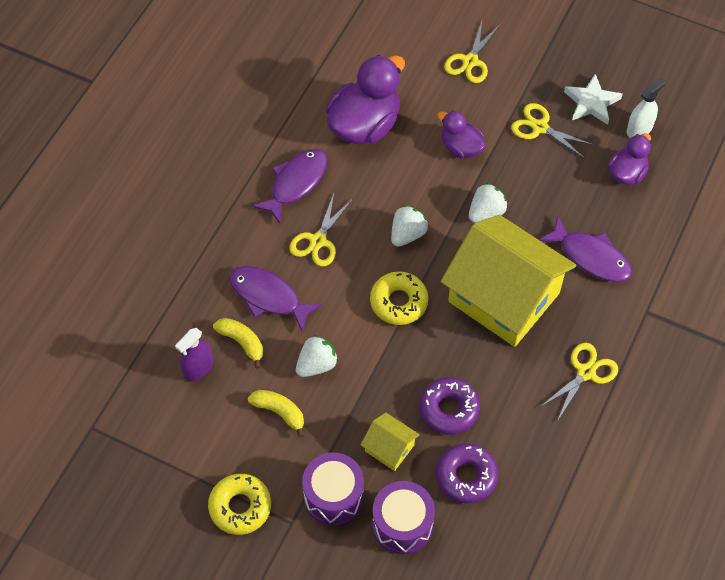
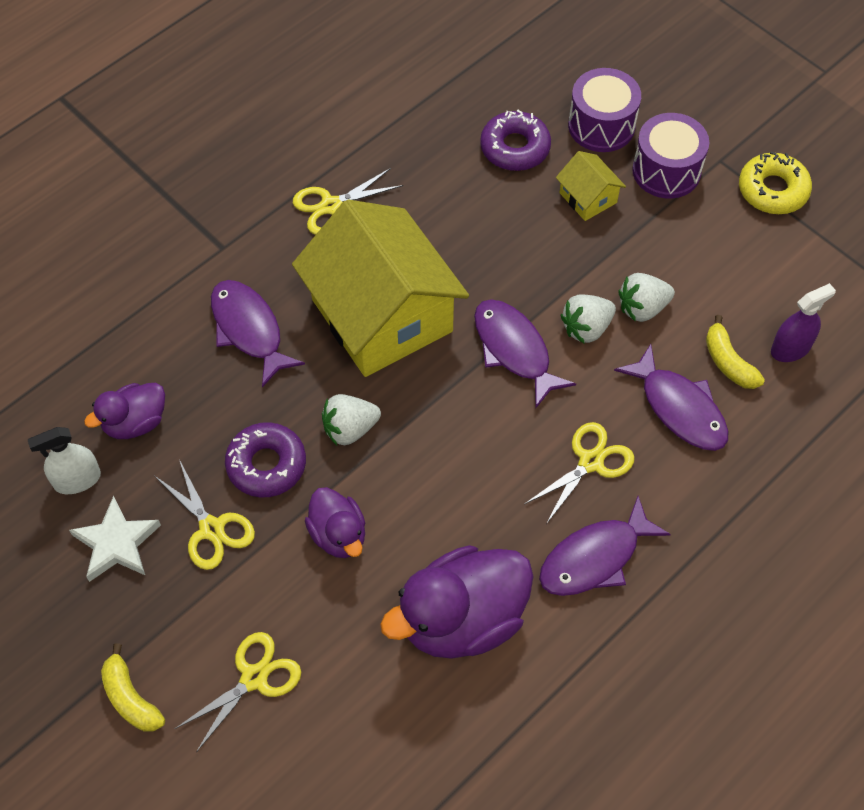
camera: 160 degrees left, 0 degrees up
yellow banana [248,390,304,437] -> yellow banana moved to [101,643,165,732]
yellow donut [370,271,428,325] -> purple fish [474,299,576,408]
white strawberry [391,205,429,247] -> white strawberry moved to [561,294,616,343]
purple donut [419,377,480,435] -> purple donut moved to [225,422,306,498]

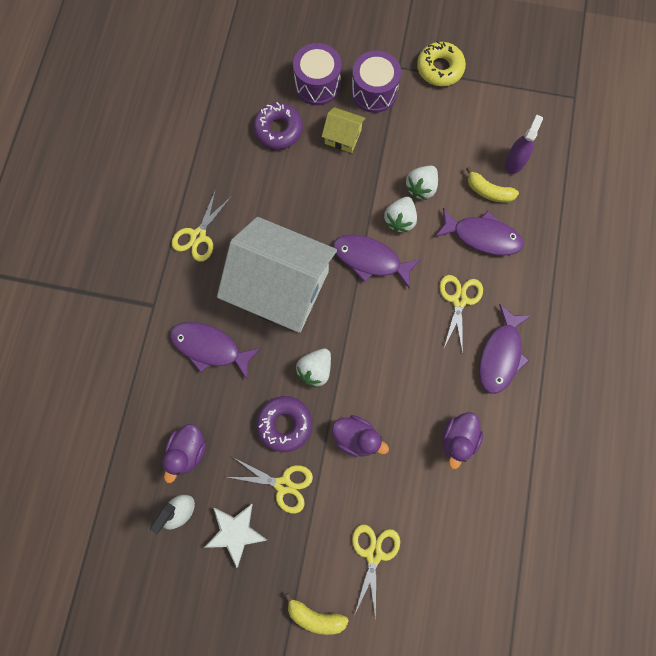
camera: 35 degrees left, 15 degrees up
yellow house [292,199,469,377] -> white house [217,217,337,333]
purple duck [380,545,533,659] -> purple duck [442,412,483,469], size x0.56

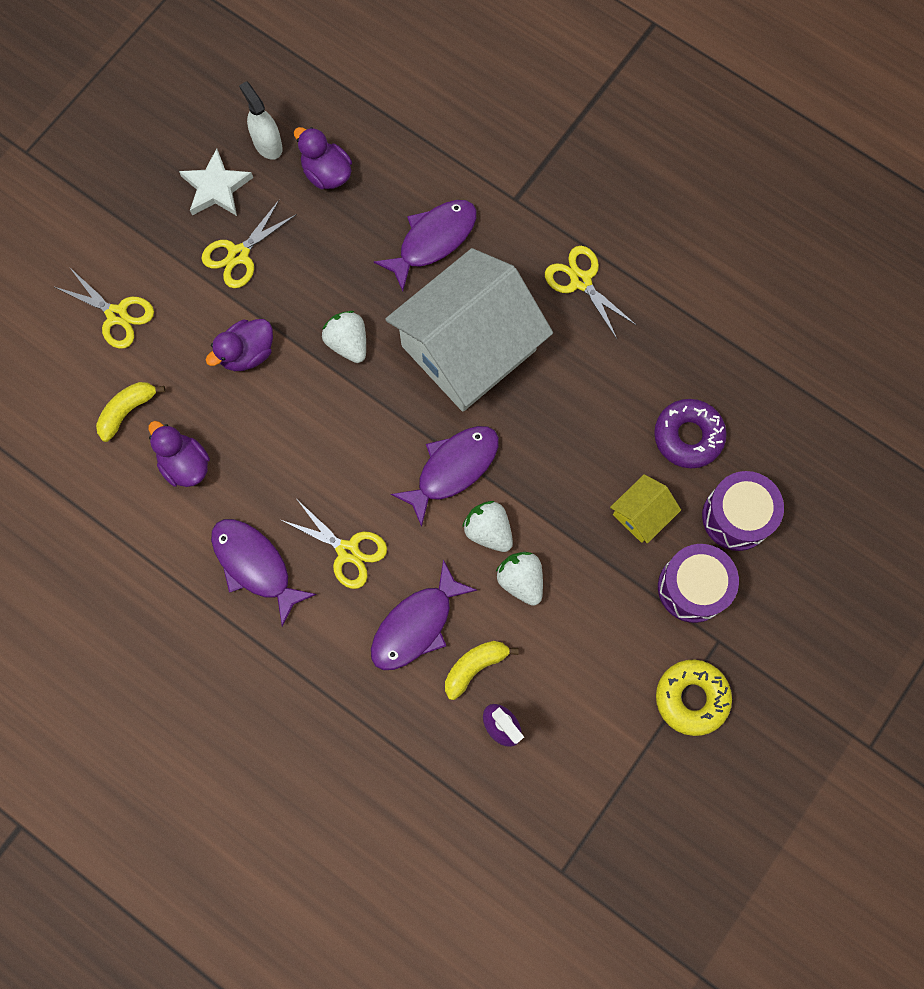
camera: 115 degrees right, 0 degrees up
purple donut [256,396,312,452] -> none
yellow banana [284,593,349,635] -> yellow banana moved to [96,382,165,442]

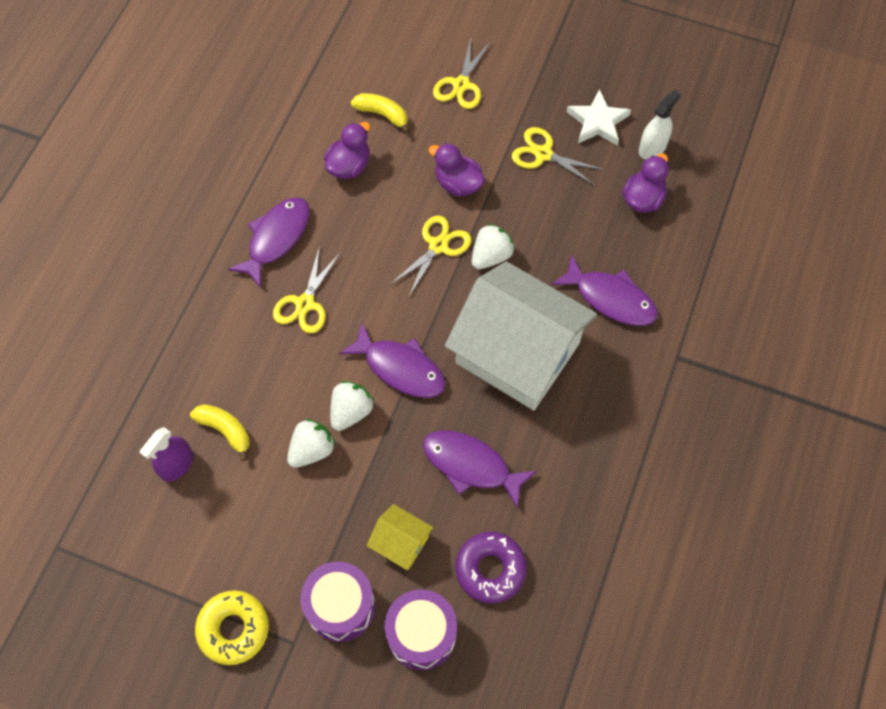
camera: 75 degrees right, 10 degrees down
purple fish [371,560,478,670] -> purple fish moved to [423,430,537,509]
yellow scissors [545,246,636,339] -> yellow scissors moved to [391,215,471,296]

